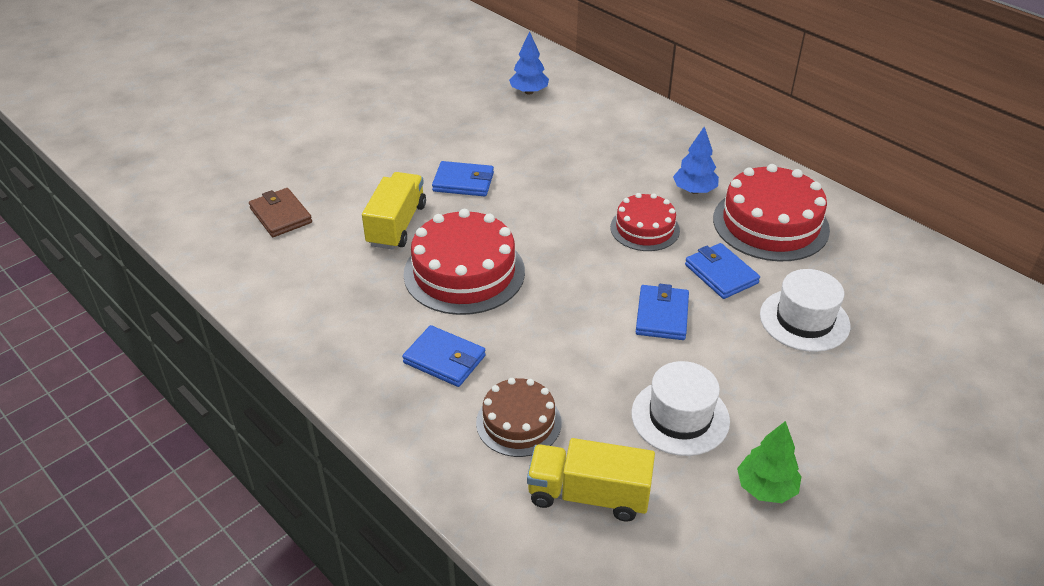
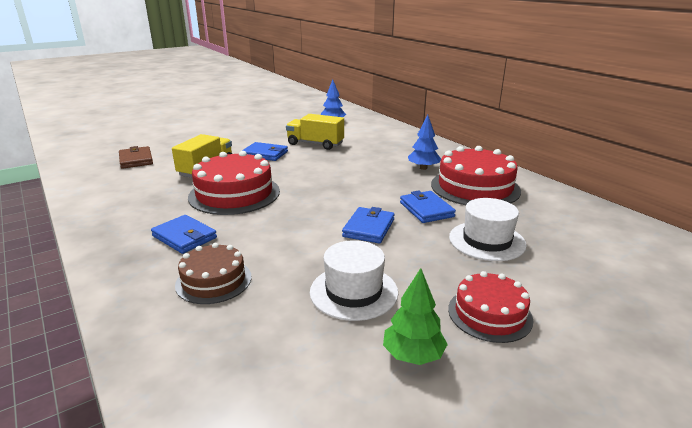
camera: 10 degrees right, 15 degrees down
yellow truck [527,438,655,522] -> yellow truck moved to [286,114,344,150]
red cake [610,193,680,251] -> red cake moved to [448,271,533,343]

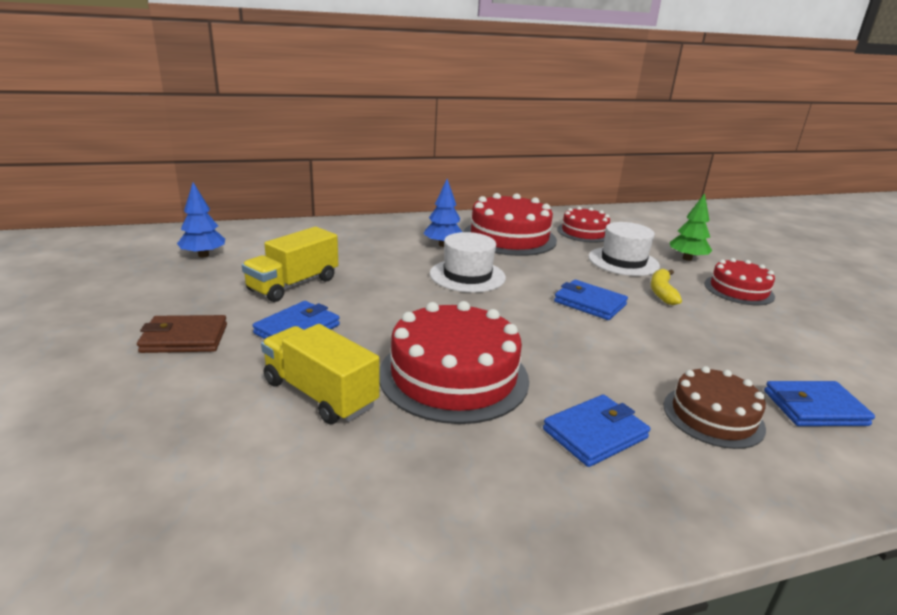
camera: 75 degrees left, 0 degrees up
brown wallet [119,146,153,169] -> brown wallet moved to [137,315,227,353]
white hat [310,240,398,321] -> white hat moved to [430,232,506,293]
green tree [383,268,448,365] -> green tree moved to [670,193,712,261]
blue wallet [400,191,456,223] -> blue wallet moved to [764,381,875,426]
none -> red cake [557,207,610,243]
none -> yellow banana [651,269,682,305]

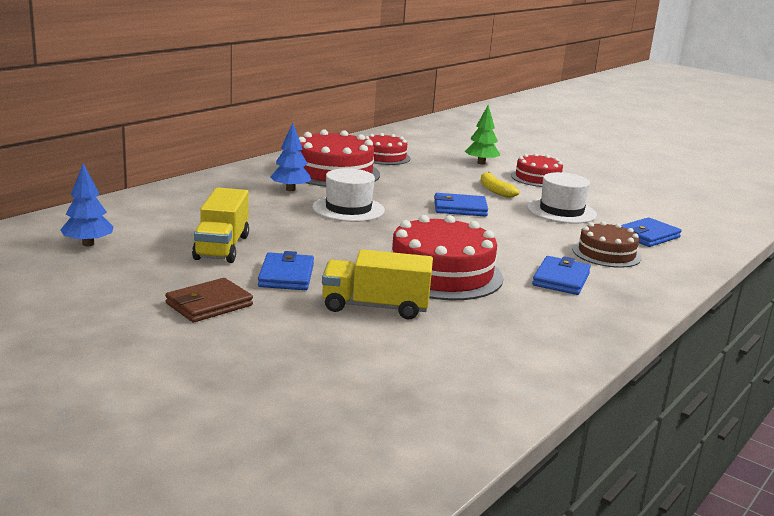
camera: 35 degrees left, 5 degrees down
white hat [588,222,660,276] -> white hat moved to [527,172,597,224]

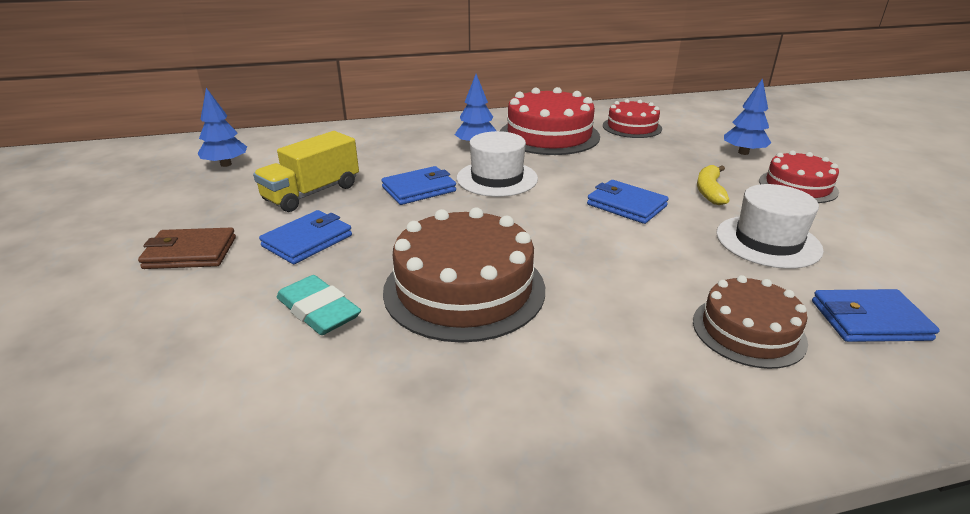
camera: 40 degrees right, 10 degrees up
yellow truck [322,249,433,319] -> turquoise eraser [276,275,361,335]
red cake [391,215,503,300] -> brown cake [383,208,545,343]
green tree [464,105,500,165] -> blue tree [724,78,771,155]
blue wallet [532,256,591,295] -> blue wallet moved to [381,166,456,205]

